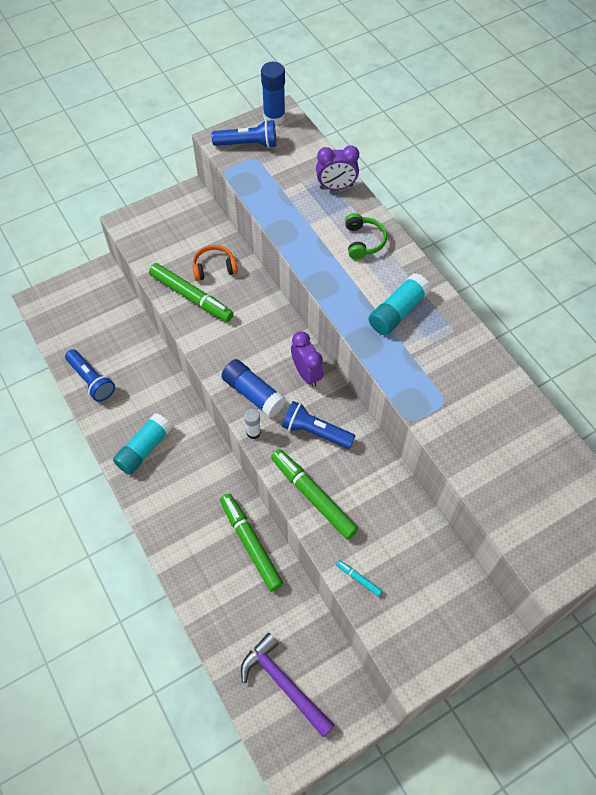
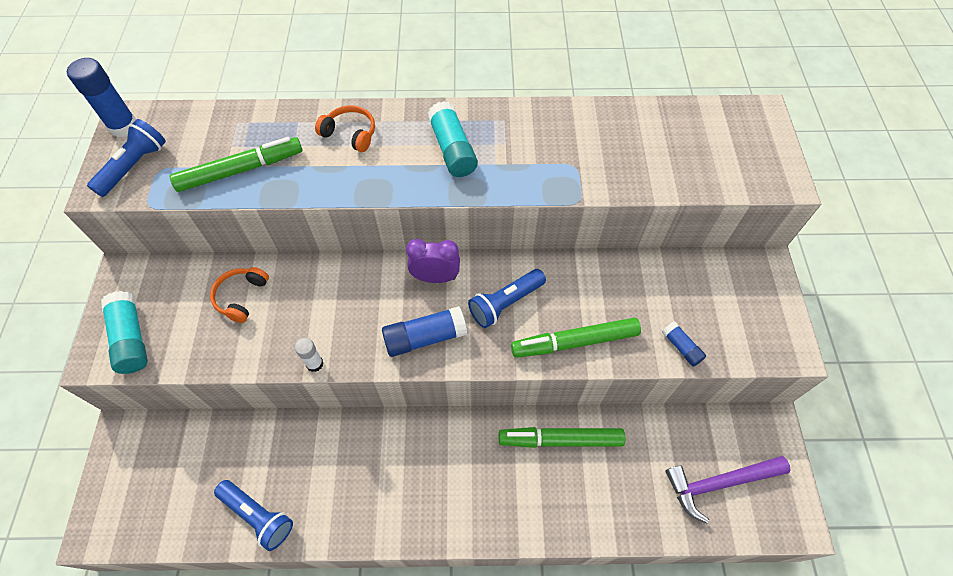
camera: 60 degrees left, 0 degrees up
blue flashlight [65,349,115,402] -> blue flashlight turned 45 degrees clockwise [214,480,293,551]
turquoise glue stick [113,413,172,475] -> turquoise glue stick moved to [101,291,148,374]
green marker [149,263,234,322] -> green marker moved to [170,137,303,192]
white glue stick [244,409,261,439] -> white glue stick moved to [295,338,323,372]
purple clock [316,145,359,190] -> none
turquoise marker [336,560,383,596] -> blue glue stick [662,322,706,367]
green headphones [345,213,387,259] -> orange headphones [315,105,375,152]

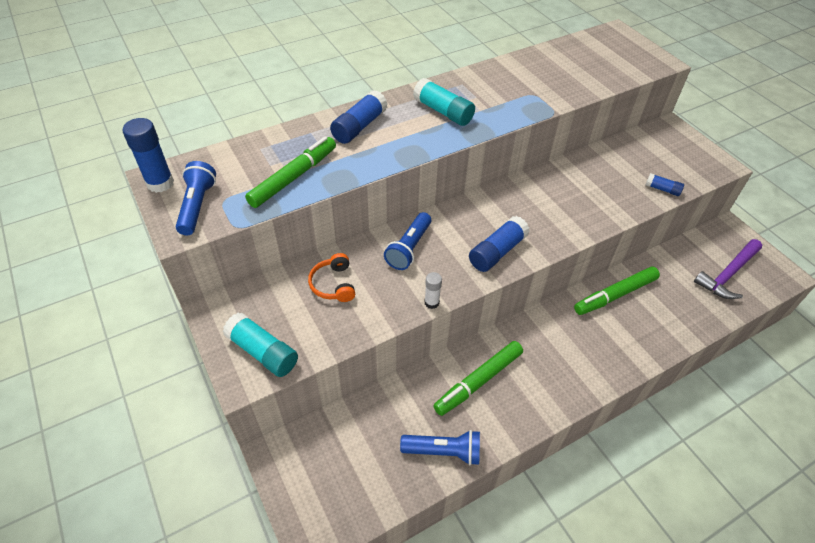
camera: 30 degrees left, 10 degrees down
orange headphones [315,105,375,152] -> blue glue stick [330,90,388,144]
purple clock [406,239,460,283] -> none
blue flashlight [468,269,546,328] -> blue flashlight moved to [384,212,431,270]
green marker [511,318,641,358] -> green marker moved to [434,341,523,416]

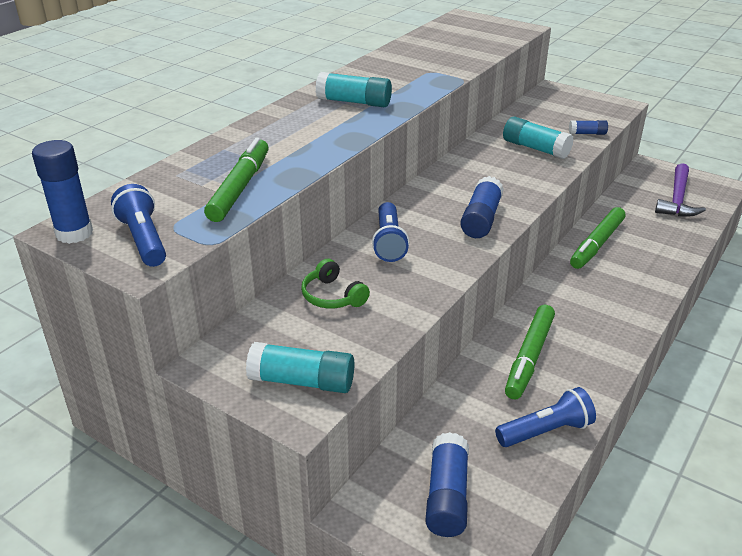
camera: 25 degrees left, 15 degrees down
orange headphones [308,253,355,302] -> green headphones [301,259,370,308]
blue glue stick [330,90,388,144] -> blue glue stick moved to [425,432,469,537]
white glue stick [424,272,442,309] -> none
none -> turquoise glue stick [503,117,574,159]

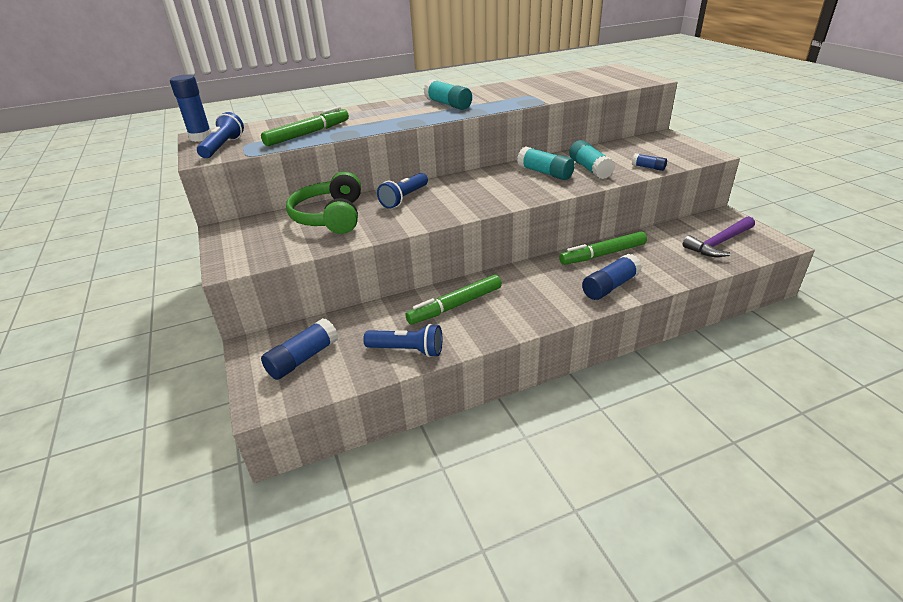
camera: 35 degrees right, 0 degrees up
turquoise glue stick [246,342,354,393] -> turquoise glue stick moved to [517,146,575,180]
green headphones [301,259,370,308] -> green headphones [286,172,361,234], size x1.85
blue glue stick [460,176,504,238] -> blue glue stick moved to [582,254,642,300]

